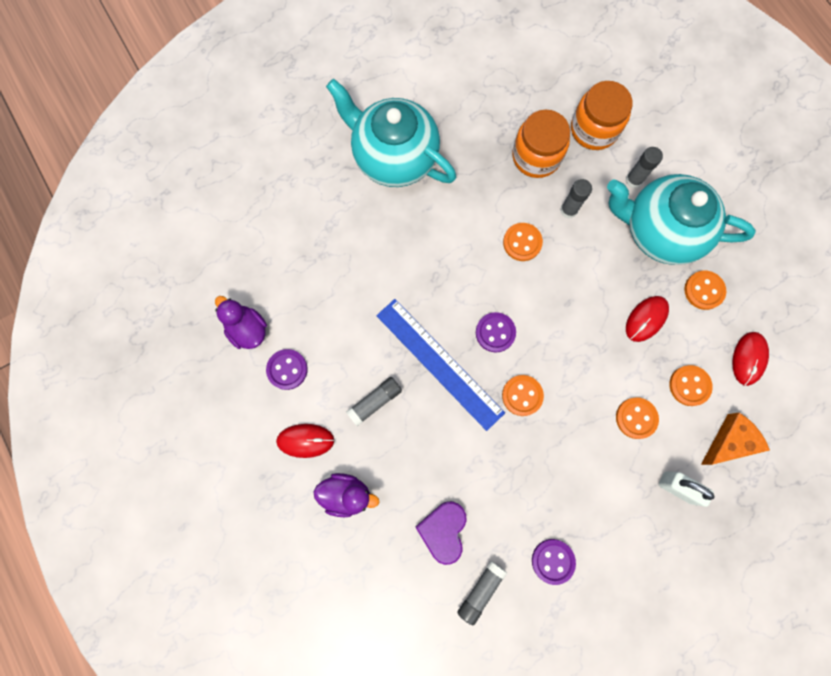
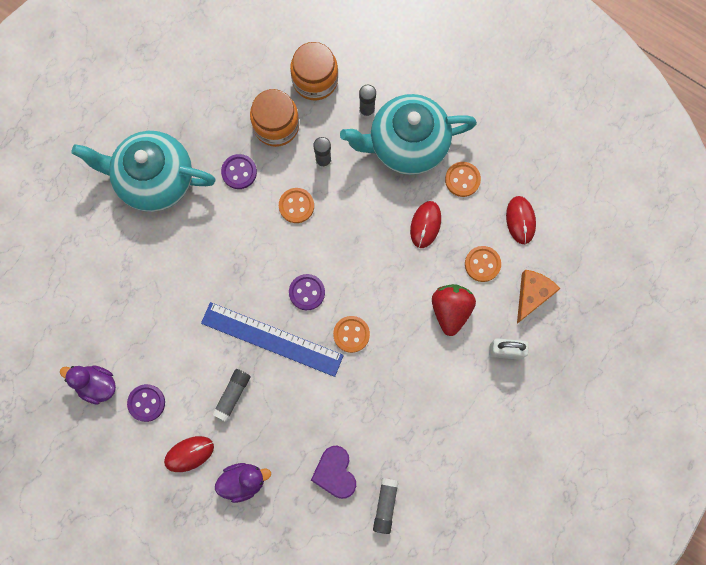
camera: 25 degrees left, 0 degrees up
purple button [532,539,576,585] -> purple button moved to [221,154,257,189]
orange button [616,398,659,439] -> red strawberry [432,284,476,336]

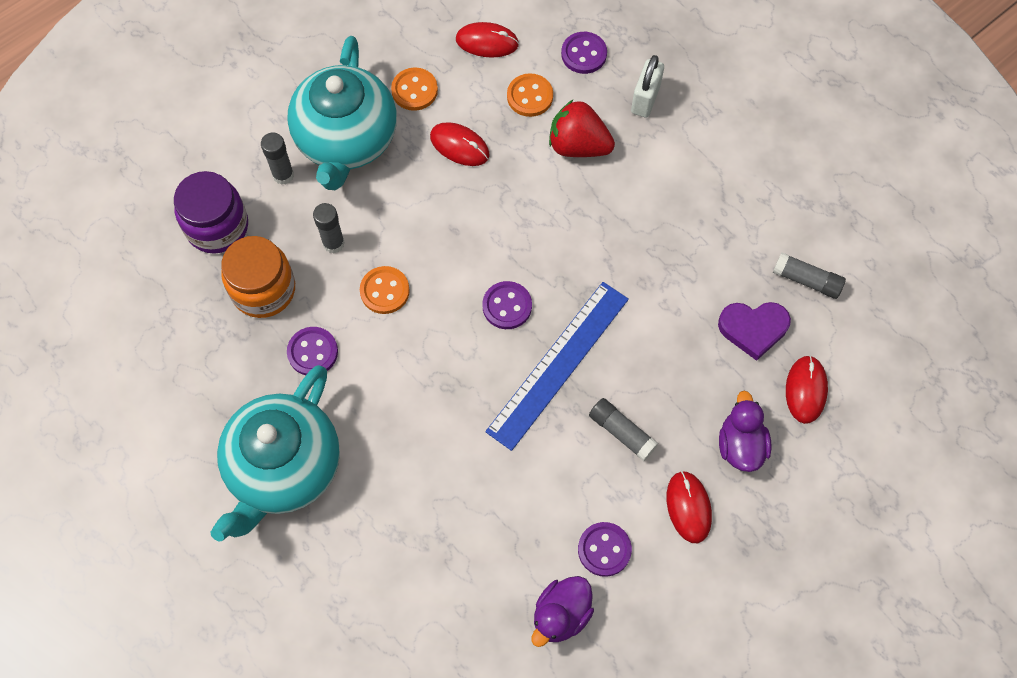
camera: 75 degrees left, 10 degrees down
orange jar [290,42,338,101] -> purple jar [174,171,248,254]
orange button [333,316,370,353] -> none
orange cheese [517,269,560,324] -> purple button [561,32,607,74]
none -> red mouse [786,355,828,424]

